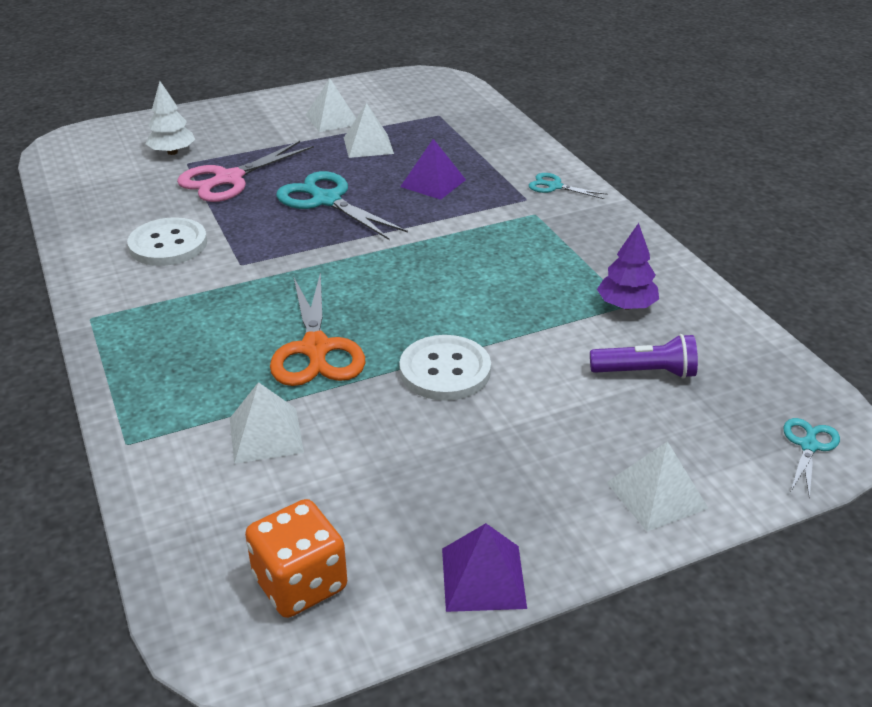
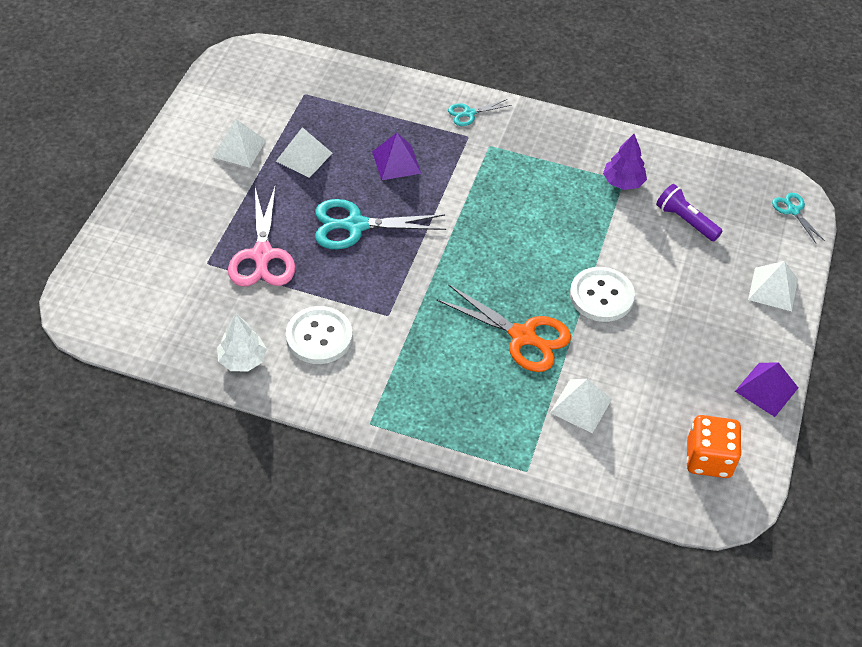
camera: 50 degrees left, 15 degrees up
white tree [146,81,195,155] -> white tree moved to [217,314,267,372]
purple flashlight [590,334,698,379] -> purple flashlight turned 90 degrees counterclockwise [656,184,722,242]

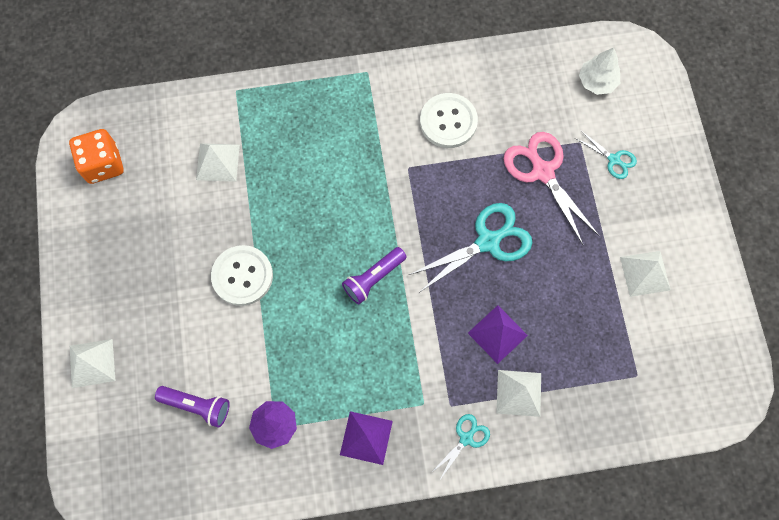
camera: 155 degrees right, 20 degrees up
white tree [217,314,267,372] -> white tree moved to [579,48,620,95]
white pyramid [276,127,332,178] -> white pyramid moved to [496,370,541,417]
orange scissors [437,284,571,372] -> none
purple pyramid [735,362,798,417] -> purple pyramid moved to [340,411,393,465]
turquoise scissors [772,193,825,243] -> turquoise scissors moved to [575,131,637,179]
none -> purple flashlight [342,247,407,304]

